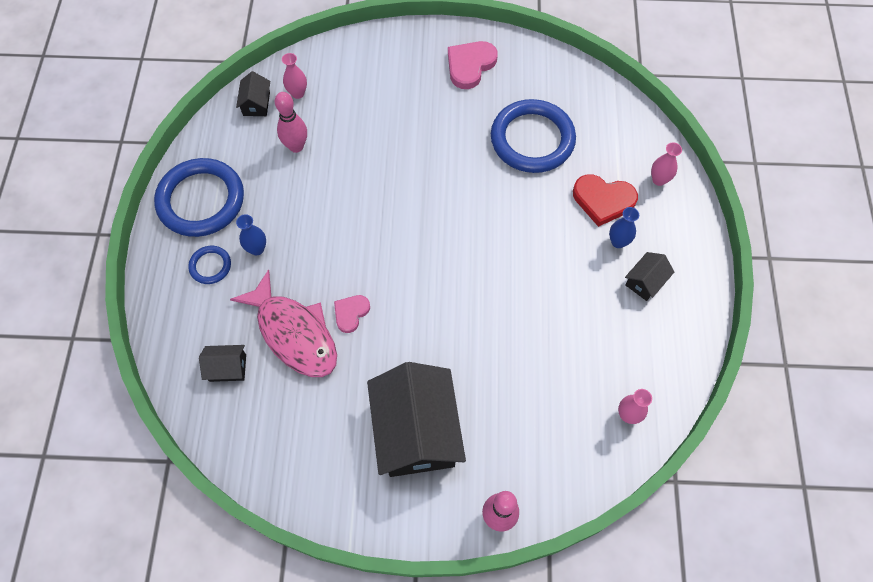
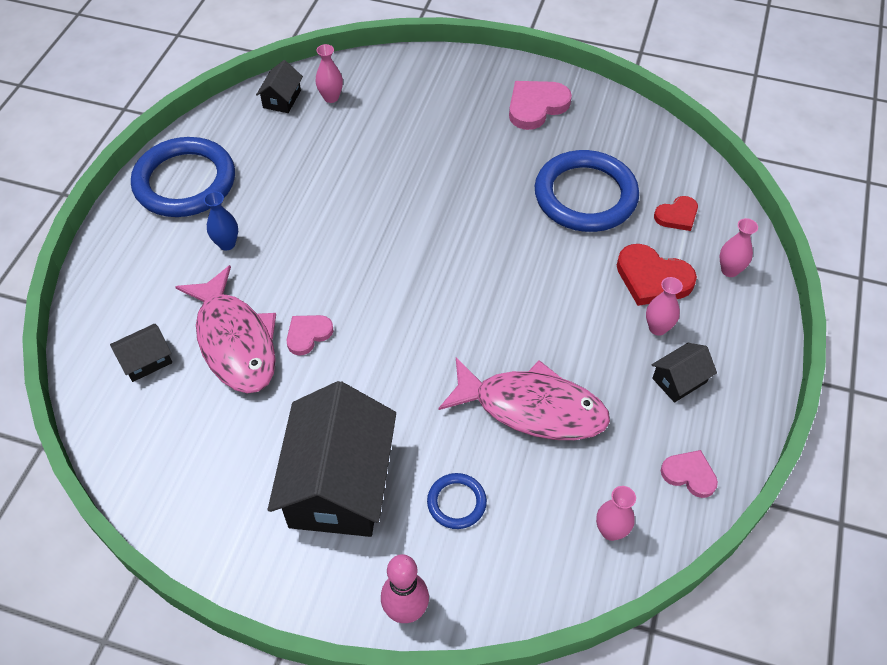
camera: 15 degrees right, 10 degrees down
blue ring [188,246,231,284] -> blue ring moved to [427,473,487,529]
black house [199,345,246,382] -> black house turned 45 degrees counterclockwise [110,324,172,382]
pink bowling pin [275,92,307,153] -> none
blue vase [609,207,639,248] -> pink vase [646,277,683,336]
none -> pink fish [438,357,610,440]
none -> red heart [654,196,698,231]
none -> pink heart [661,450,718,498]

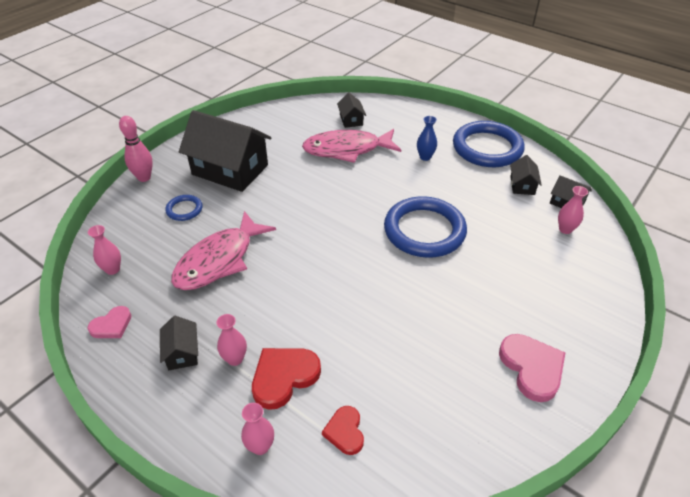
camera: 110 degrees right, 10 degrees down
pink heart [286,315,334,356] -> none
blue ring [535,150,639,232] -> blue ring moved to [384,196,467,258]
none -> black house [510,155,542,195]

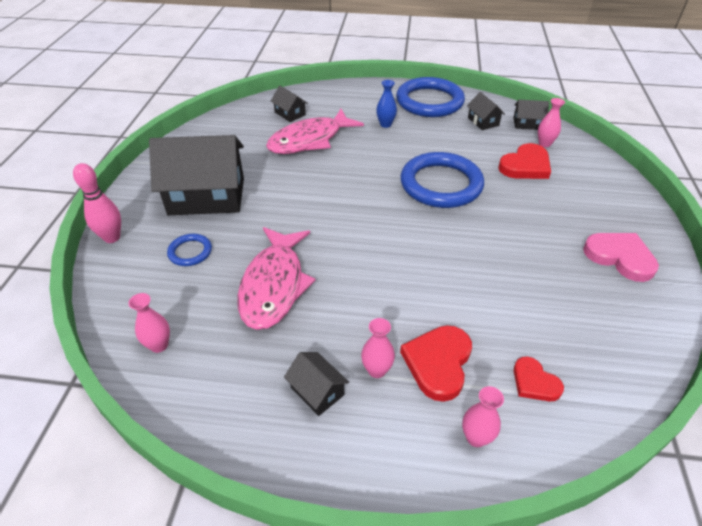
camera: 30 degrees left, 0 degrees up
pink heart [87,306,131,338] -> none
none -> red heart [498,143,551,179]

